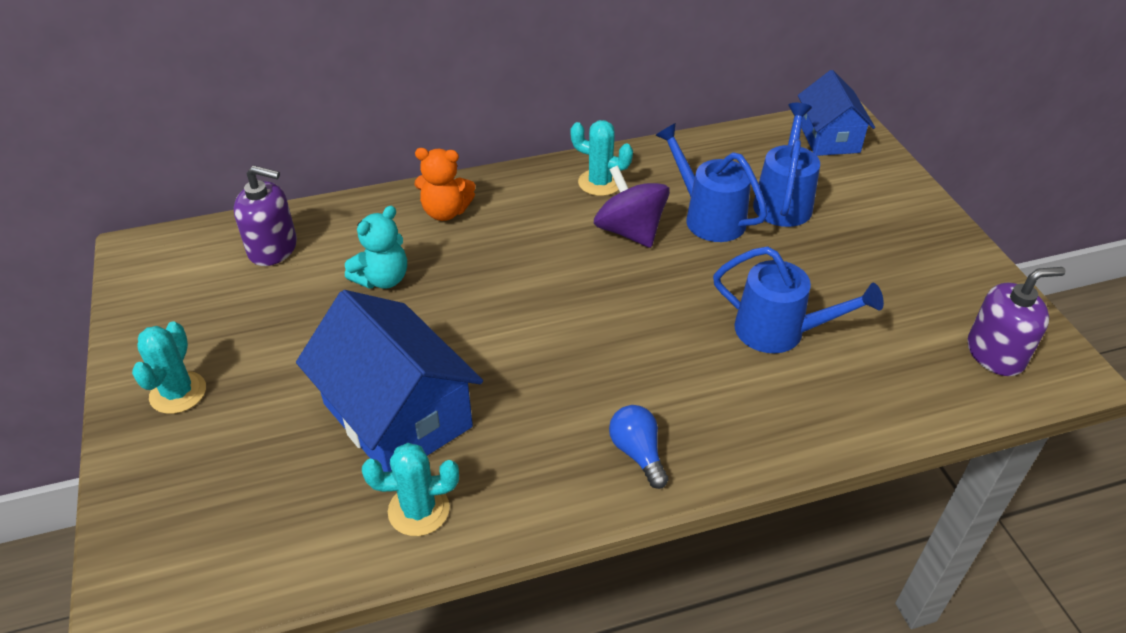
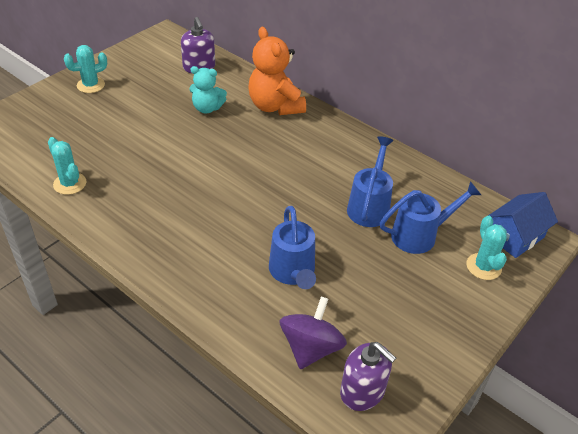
camera: 55 degrees right, 0 degrees up
blue house [296,290,483,472] -> none
orange teddy bear [414,148,475,221] -> orange teddy bear [248,27,306,115], size x1.63
turquoise cactus [570,120,633,196] -> turquoise cactus moved to [466,216,507,280]
purple spinning top [594,165,670,248] -> purple spinning top moved to [280,296,347,369]
blue light bulb [609,405,668,489] -> none

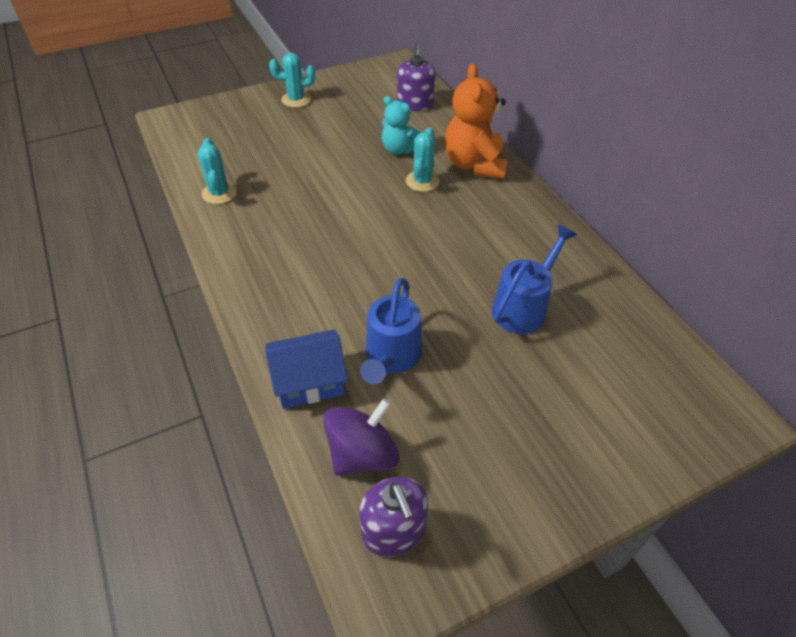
camera: 25 degrees right, 5 degrees up
blue watering can [380,181,481,254] -> none
turquoise cactus [466,216,507,280] -> turquoise cactus moved to [406,127,440,192]
blue house [488,192,558,258] -> blue house moved to [265,330,348,409]

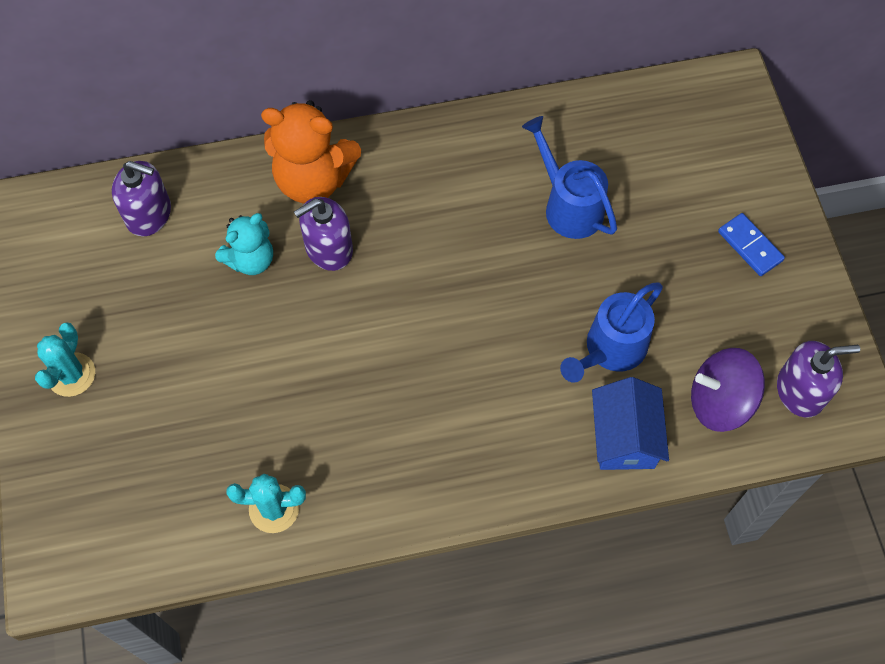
camera: 75 degrees left, 15 degrees up
purple spinning top [323,398,399,476] -> purple spinning top turned 60 degrees counterclockwise [691,348,765,432]
blue watering can [360,278,422,384] -> blue watering can turned 105 degrees clockwise [560,282,663,383]
turquoise cactus [406,127,440,192] -> purple soap dispenser [294,197,353,271]
none -> blue domino [718,213,785,276]

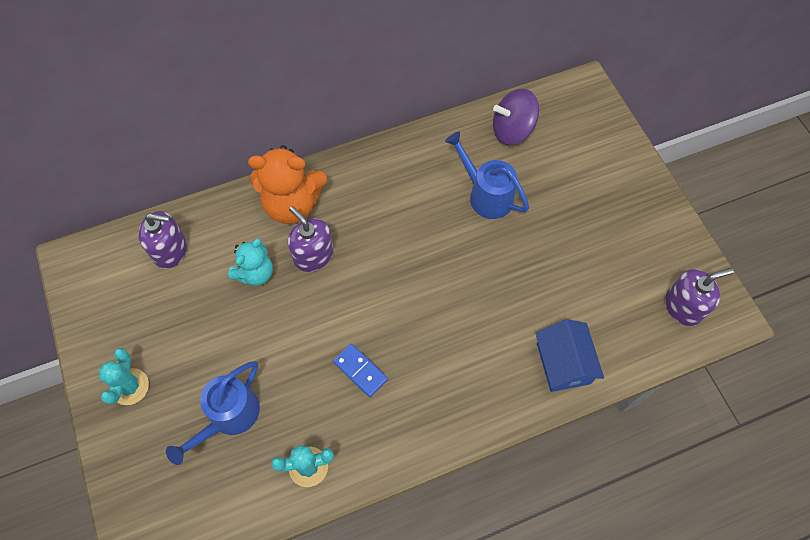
camera: 10 degrees left, 0 degrees up
purple soap dispenser [294,197,353,271] -> purple soap dispenser turned 90 degrees clockwise [288,206,333,272]
blue watering can [560,282,663,383] -> blue watering can moved to [166,361,260,465]
purple spinning top [691,348,765,432] -> purple spinning top moved to [493,89,539,145]
blue domino [718,213,785,276] -> blue domino moved to [333,344,388,397]

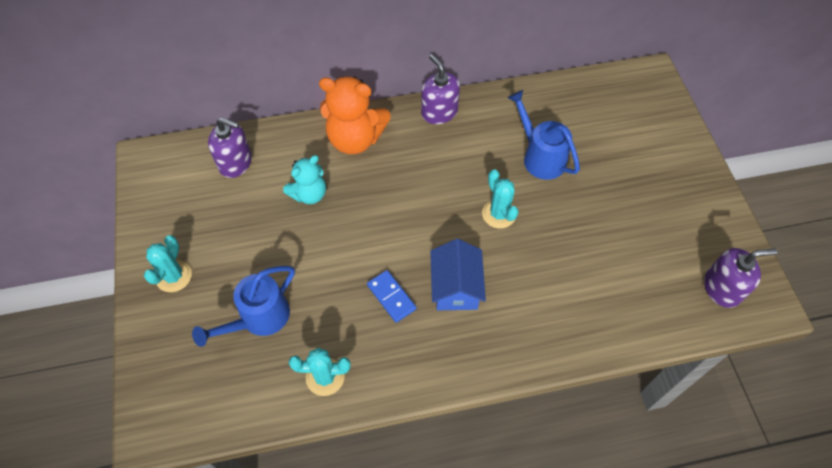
camera: 10 degrees right, 5 degrees down
purple soap dispenser [288,206,333,272] -> purple soap dispenser moved to [421,54,460,124]
purple spinning top [493,89,539,145] -> none
blue house [536,319,604,392] -> blue house moved to [430,239,486,310]
none -> turquoise cactus [482,169,519,229]

